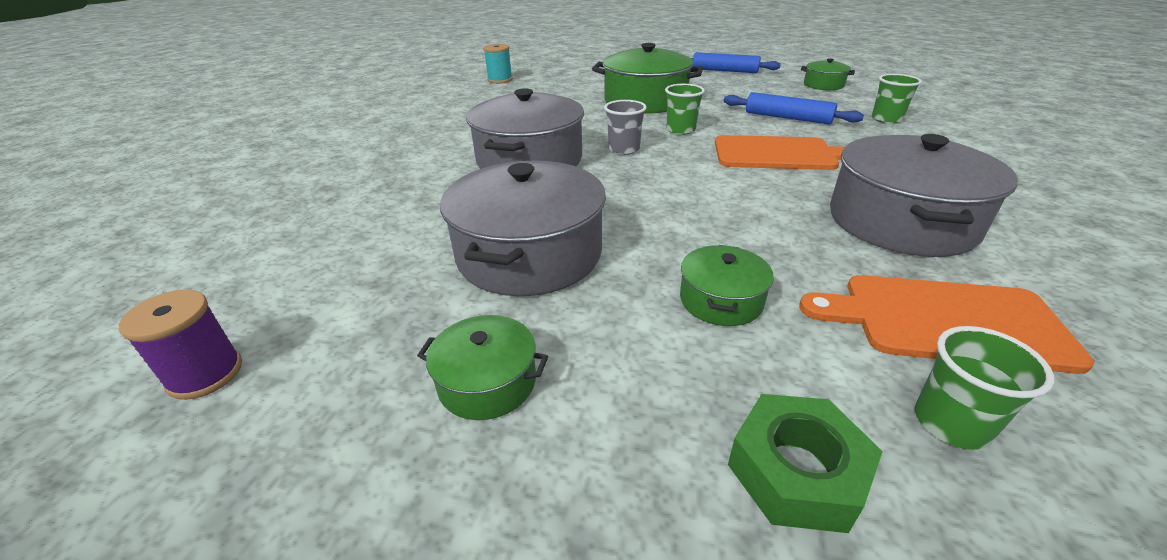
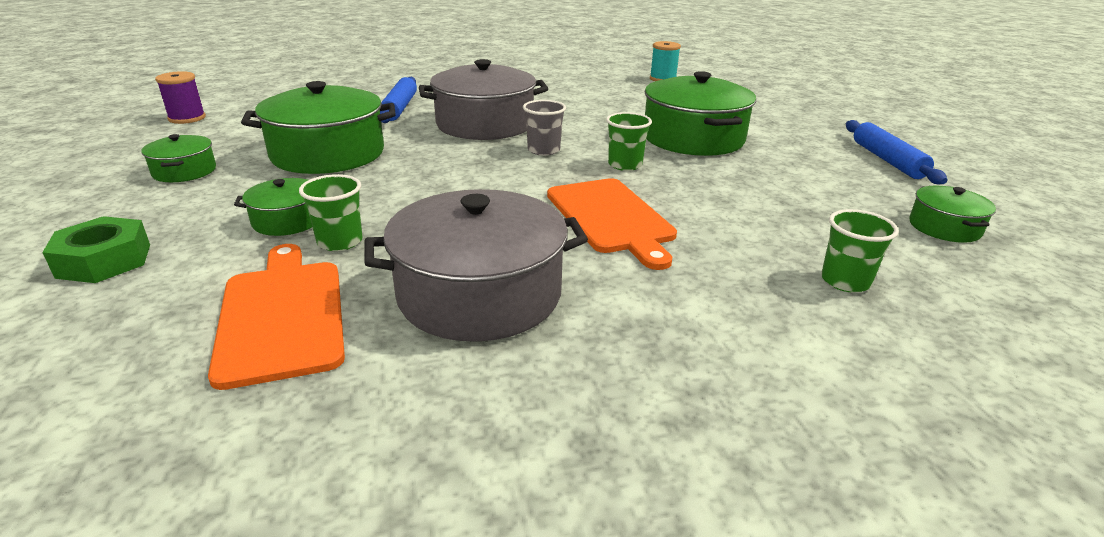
camera: 60 degrees right, 5 degrees down
grey pot [440,161,606,296] -> green pot [241,81,395,174]
blue rolling pin [724,92,864,125] -> blue rolling pin moved to [380,77,417,123]
green cup [915,326,1054,450] -> green cup moved to [299,174,363,251]

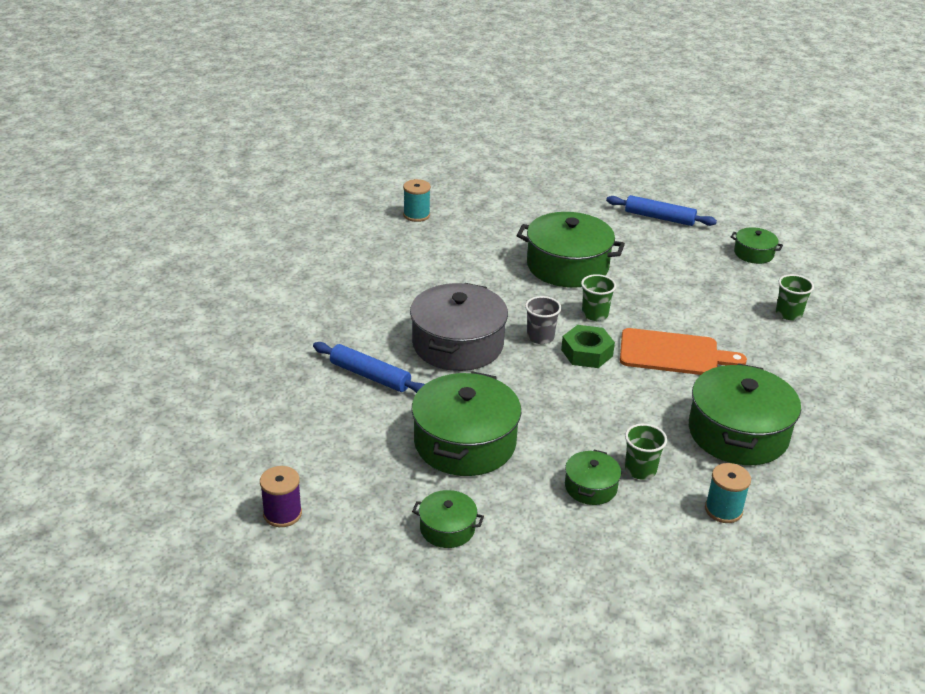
camera: 60 degrees left, 5 degrees up
green nut [42,216,150,283] -> green nut moved to [561,325,615,368]
orange cutting board [208,244,345,390] -> turquoise spool [705,463,751,523]
grey pot [364,189,588,342] -> green pot [689,363,801,465]

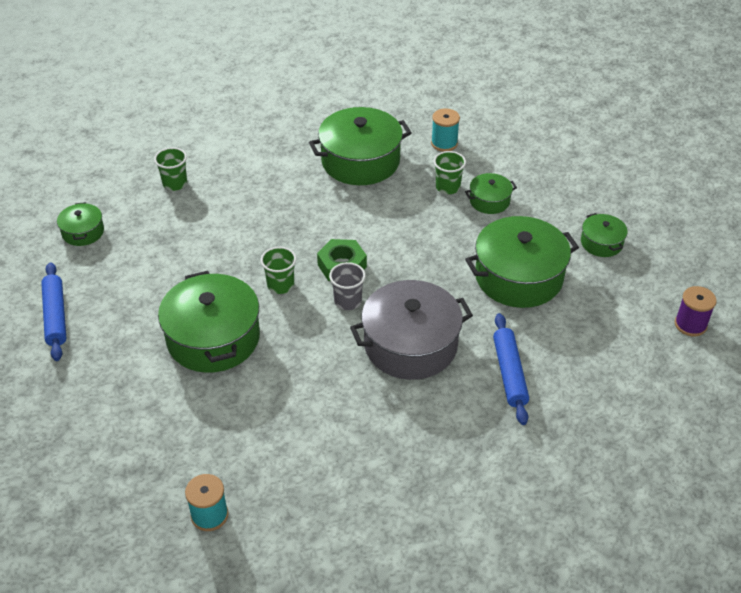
camera: 125 degrees left, 10 degrees up
orange cutting board [620,328,747,375] -> none

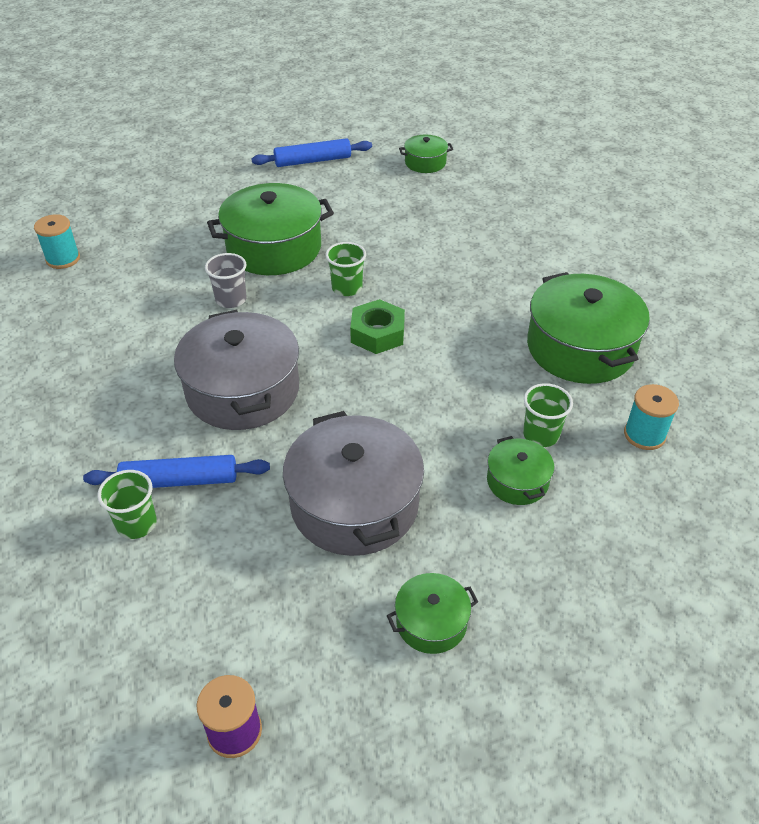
camera: 90 degrees right, 0 degrees up
green cup [154,147,187,191] -> green cup moved to [97,470,157,539]
grey cup [329,262,366,310] -> grey cup moved to [205,253,247,308]
green pot [465,216,579,308] -> grey pot [283,411,424,556]

